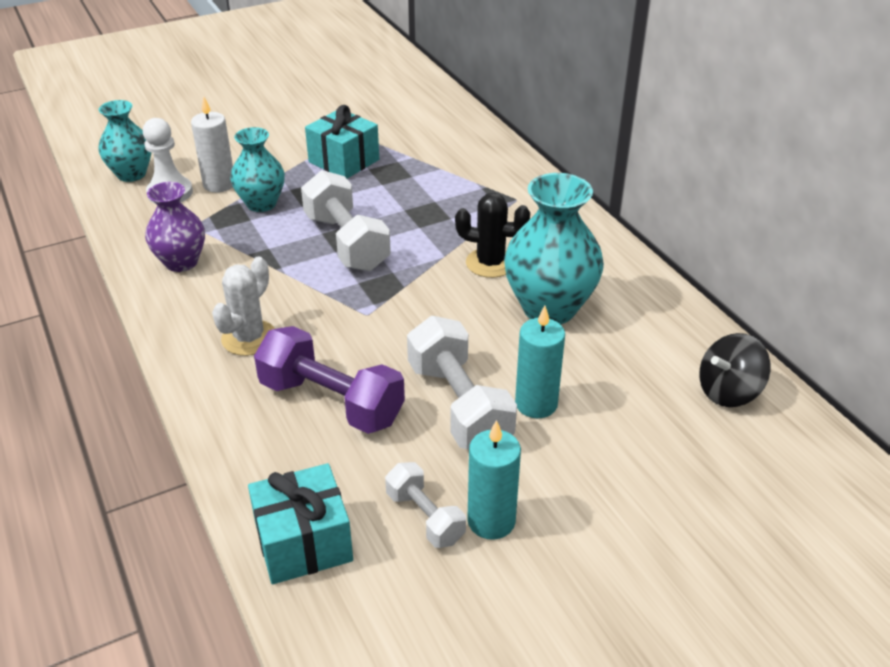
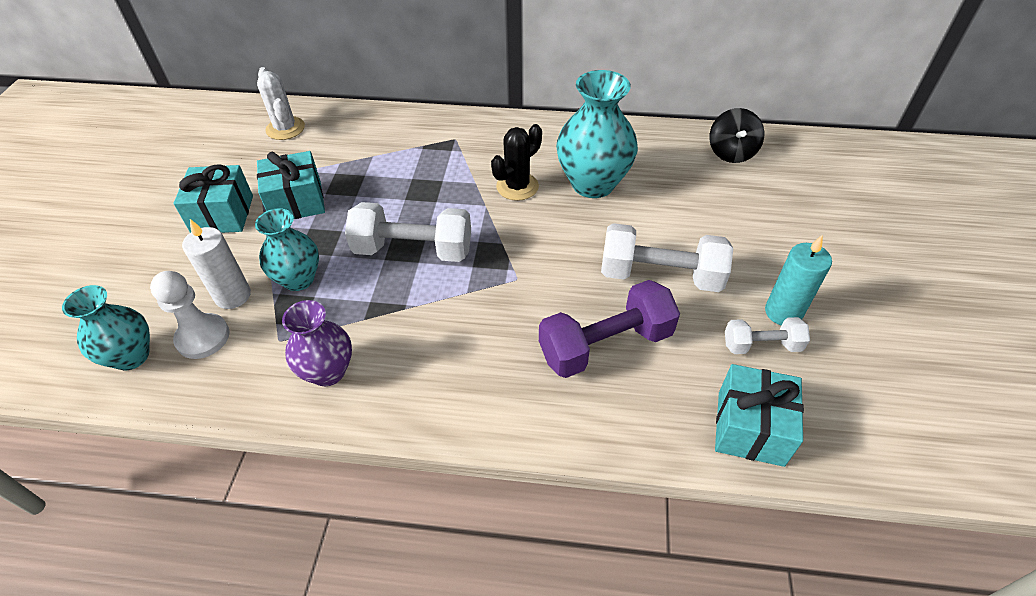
camera: 55 degrees left, 10 degrees up
white cactus [212,256,275,356] -> white cactus moved to [257,67,305,140]
turquoise candle [515,305,565,418] -> none
none -> turquoise gift [174,164,253,233]

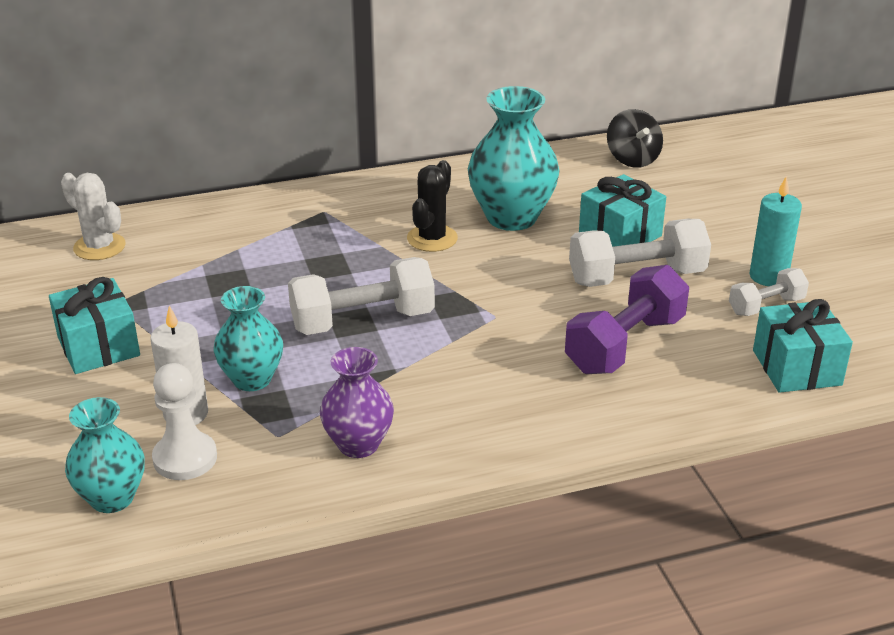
camera: 25 degrees left, 15 degrees down
turquoise gift [257,151,325,219] -> turquoise gift moved to [579,174,666,247]

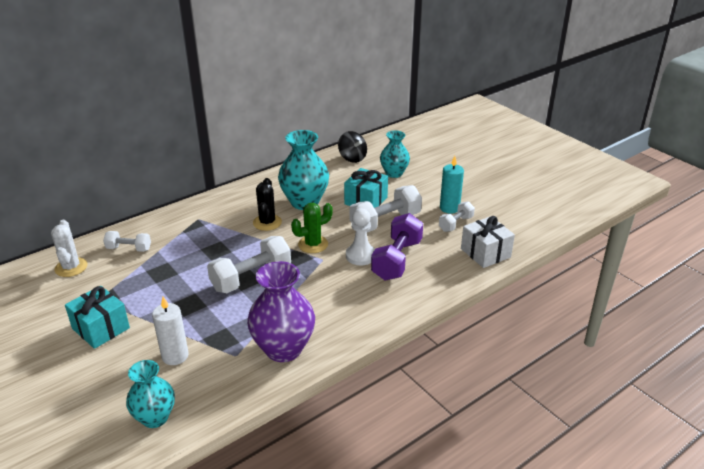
camera: 20 degrees left, 0 degrees up
white cactus [61,173,126,260] -> white cactus turned 60 degrees clockwise [51,220,88,277]
white pawn [152,363,217,480] -> white pawn moved to [346,208,375,265]
turquoise vase [214,286,283,391] -> turquoise vase moved to [380,131,410,178]
purple vase [320,347,394,458] -> purple vase [247,261,315,362], size x1.58
turquoise gift [753,299,853,393] -> white gift [461,216,515,268]
none -> white dumbbell [103,231,151,252]
none -> green cactus [291,203,333,253]

